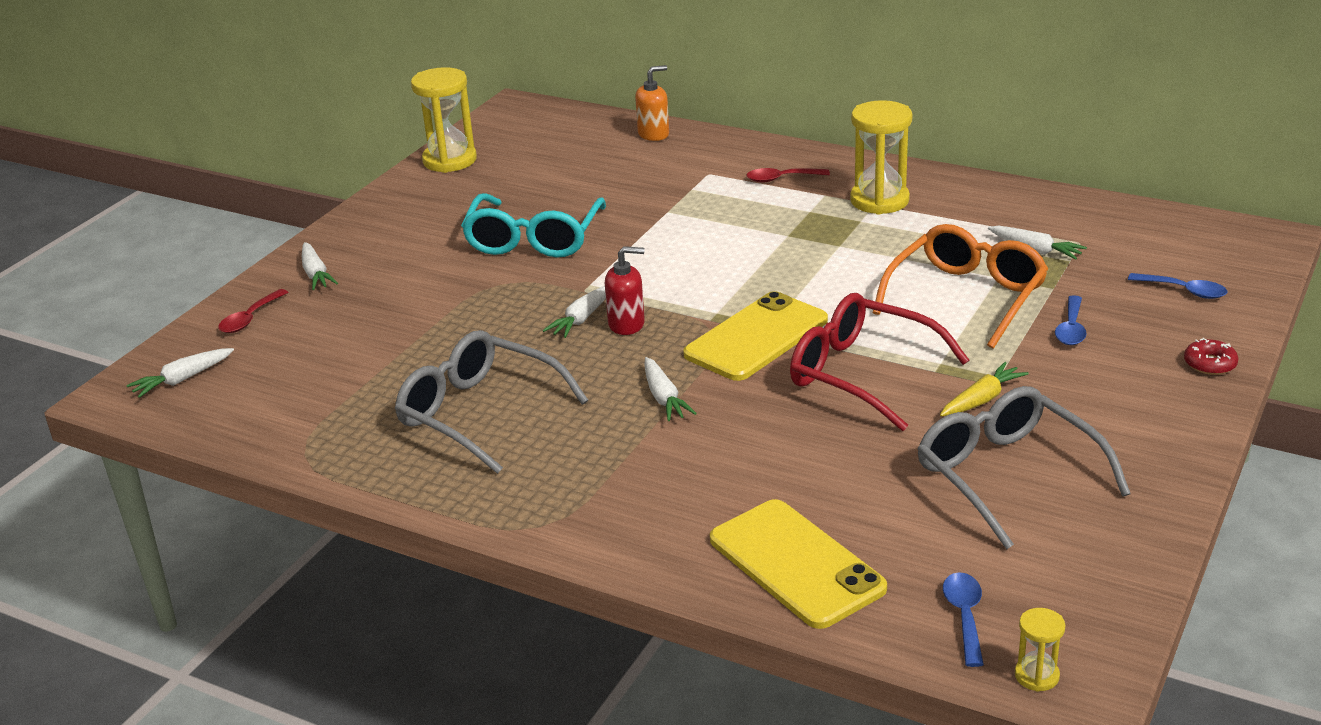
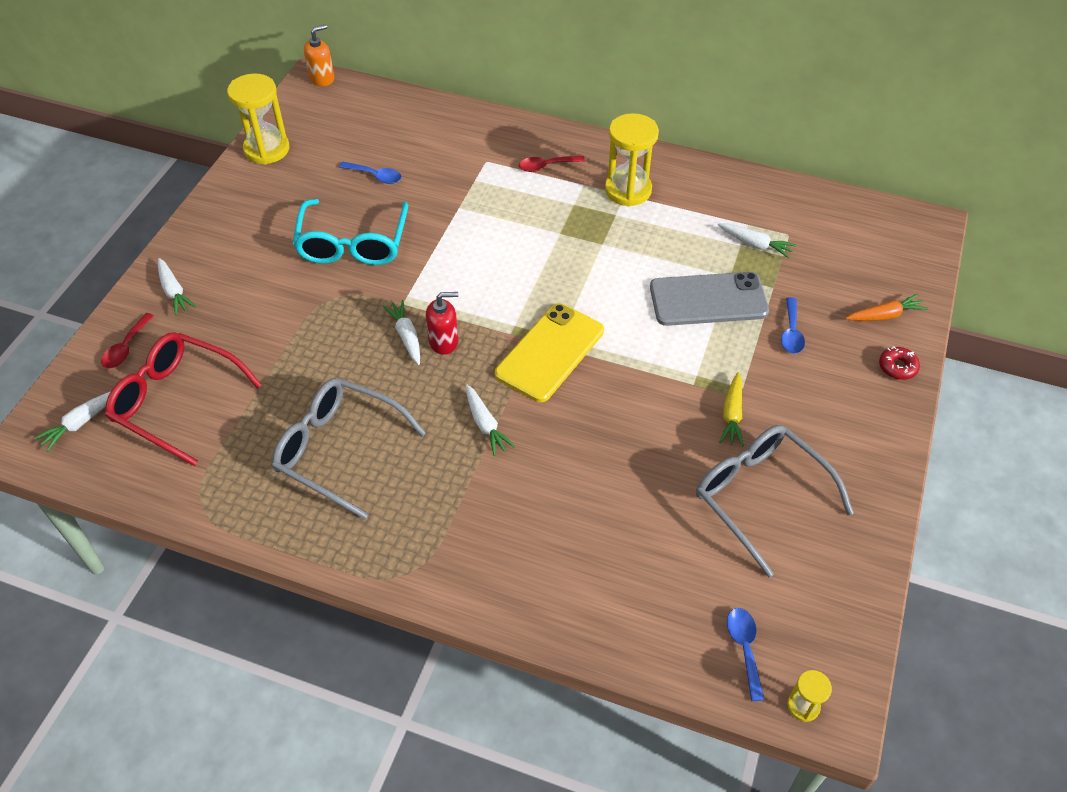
camera: 10 degrees left, 20 degrees up
white carrot [543,286,606,338] -> white carrot turned 135 degrees clockwise [383,300,420,365]
orange soap dispenser [635,65,669,141] -> orange soap dispenser moved to [304,24,334,86]
yellow phone [710,499,887,629] -> none
red glasses [790,293,969,431] -> red glasses moved to [105,332,262,466]
orange glasses [872,224,1048,348] -> grey phone [650,272,769,326]
yellow carrot [940,362,1029,416] -> yellow carrot turned 150 degrees clockwise [719,372,744,446]
blue spoon [1128,273,1227,299] -> blue spoon moved to [339,162,402,184]
none -> orange carrot [846,294,928,321]

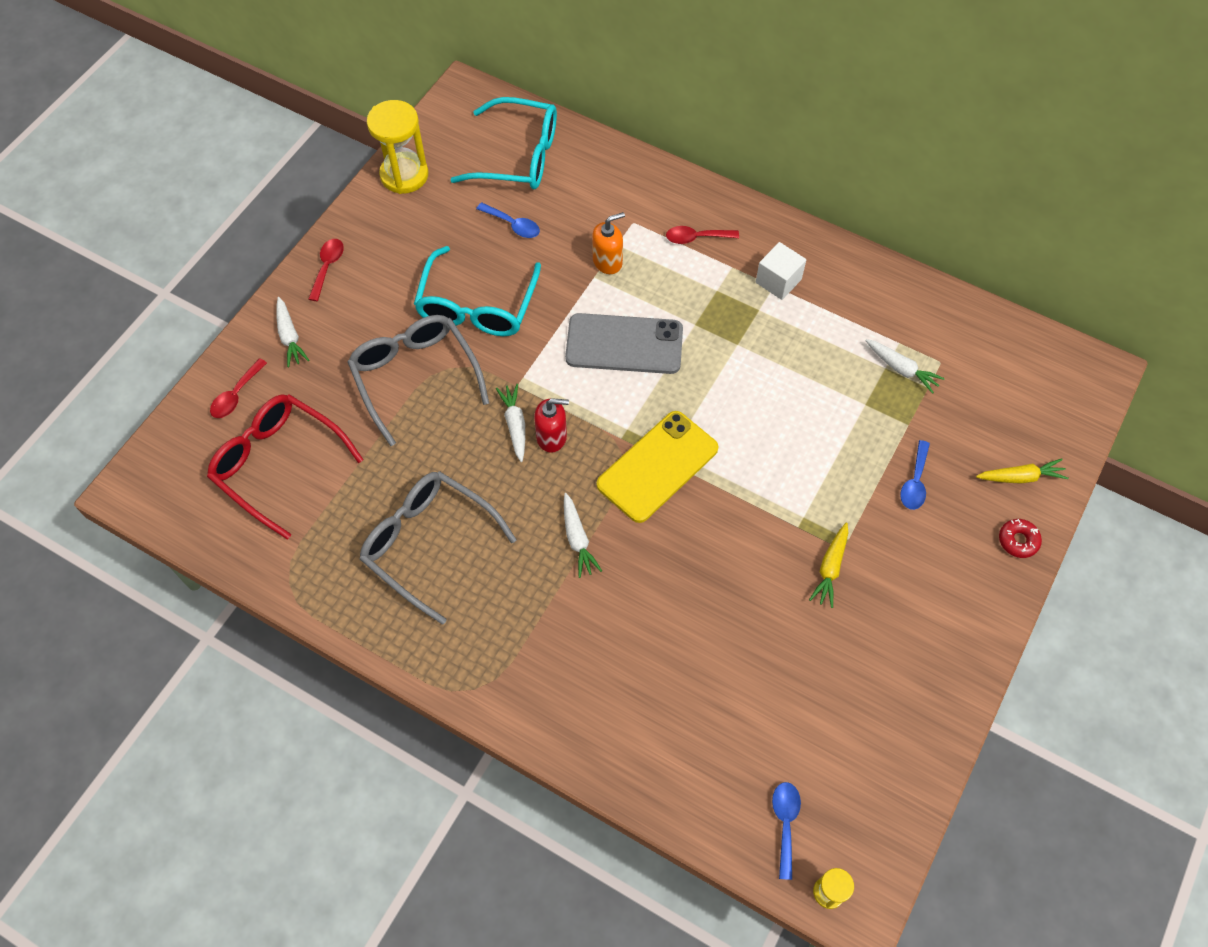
camera: 10 degrees right, 10 degrees up
white carrot [34,392,110,452] -> none
orange soap dispenser [304,24,334,86] -> orange soap dispenser moved to [592,212,625,274]
yellow hourglass [605,113,659,206] -> white cube [756,242,807,300]
grey phone [650,272,769,326] -> grey phone moved to [565,313,683,374]
grey glasses [696,425,854,577] -> grey glasses moved to [348,315,489,446]
orange carrot [846,294,928,321] -> yellow carrot [976,458,1069,484]
none -> red spoon [308,239,344,301]
none -> turquoise glasses [450,97,557,189]

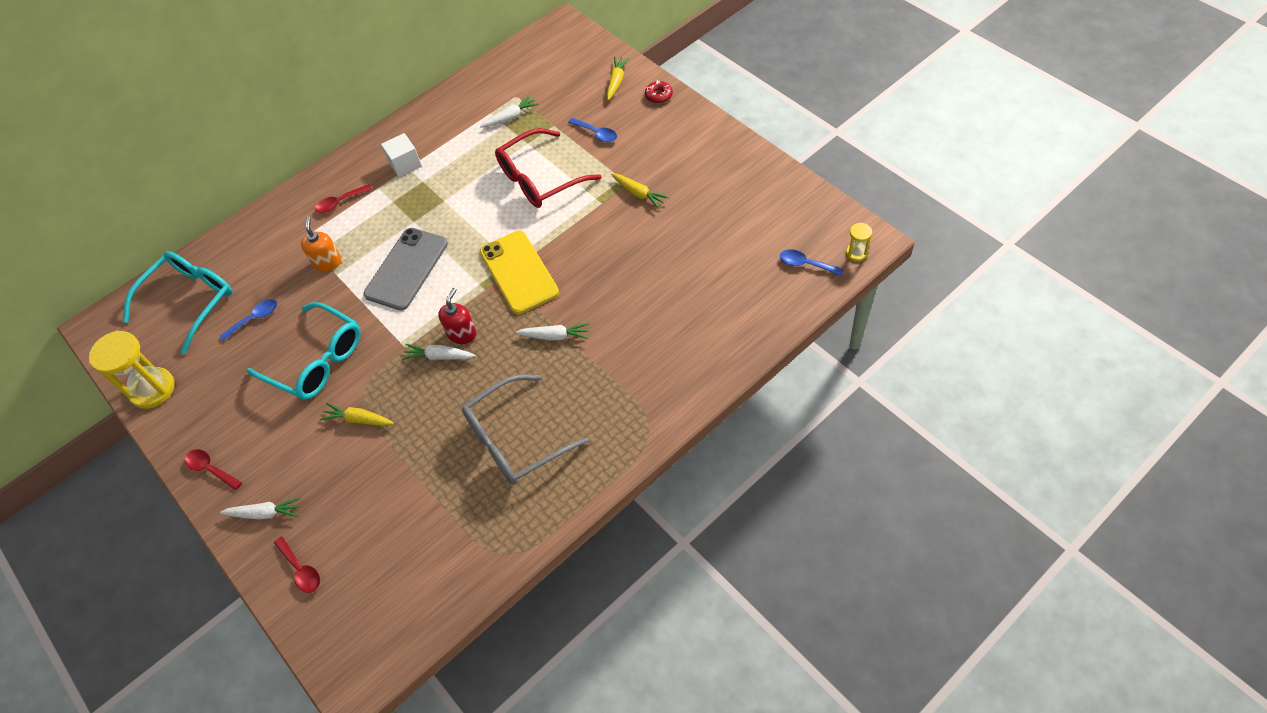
camera: 65 degrees left, 5 degrees down
red glasses [207,394,364,540] -> red glasses moved to [495,128,601,208]
grey glasses [348,315,489,446] -> yellow carrot [320,403,394,426]
red spoon [666,226,739,244] -> red spoon turned 45 degrees clockwise [315,184,372,213]

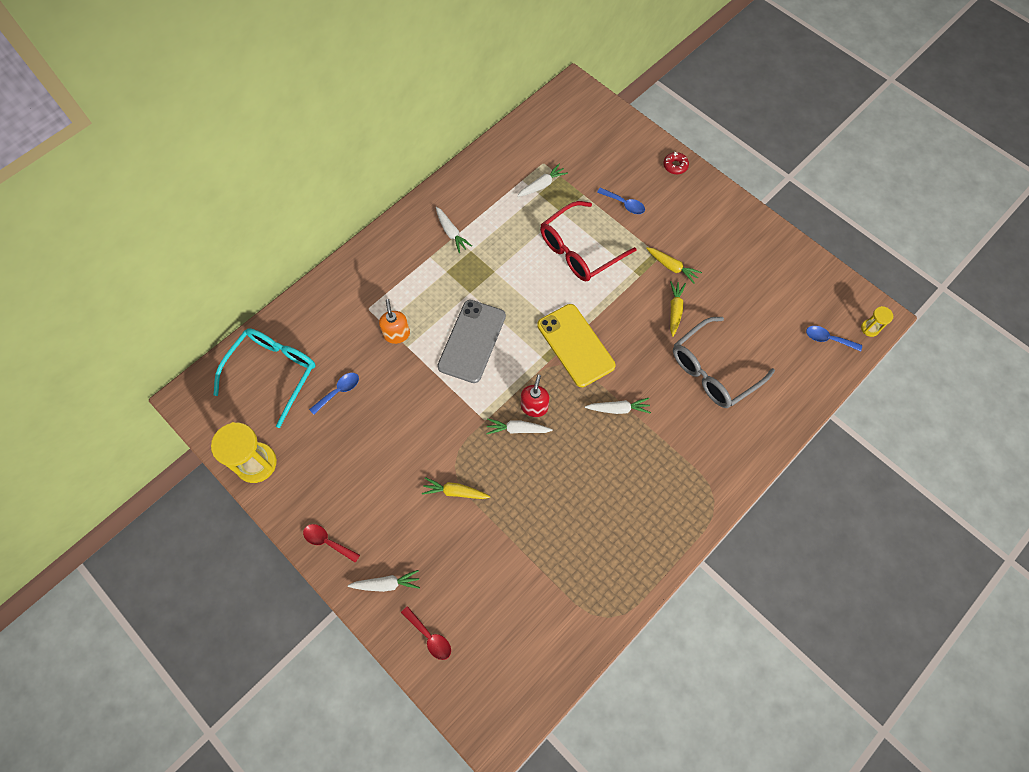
camera: 10 degrees left, 10 degrees up
turquoise glasses [247,302,360,400] -> none
red spoon [315,184,372,213] -> none
white cube [381,133,422,177] -> white carrot [436,207,472,253]
grey glasses [462,374,589,484] -> grey glasses moved to [673,317,775,408]
yellow carrot [607,56,629,100] -> yellow carrot moved to [670,281,686,337]

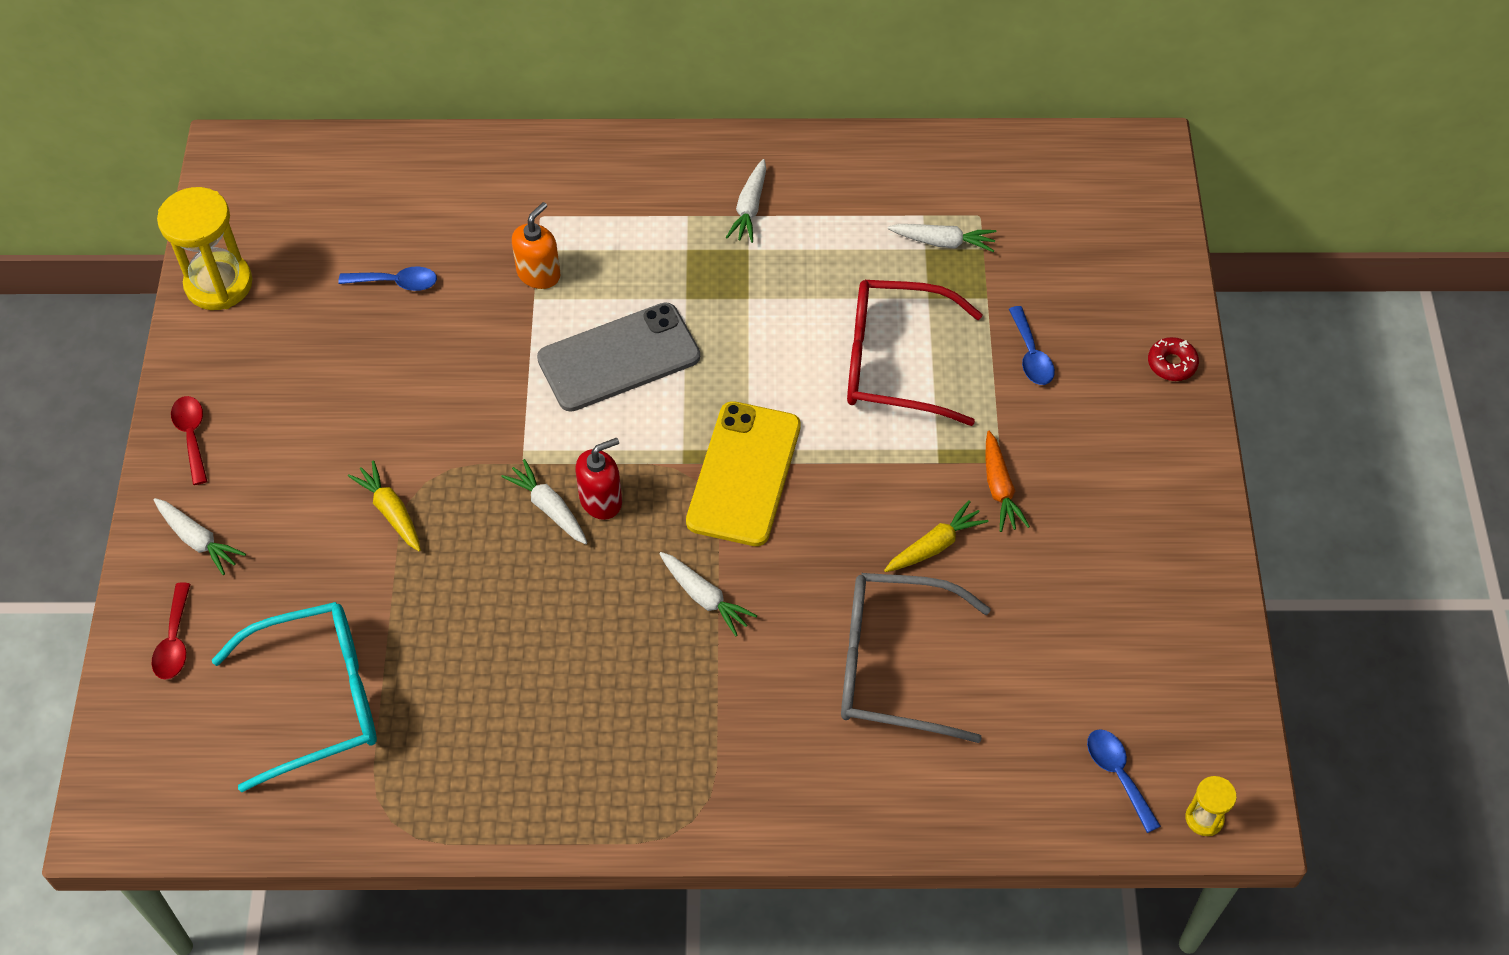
camera: 45 degrees right, 10 degrees down
turquoise glasses [214,328,316,428] -> turquoise glasses moved to [212,602,377,792]
yellow carrot [646,247,702,283] -> orange carrot [985,431,1030,532]

